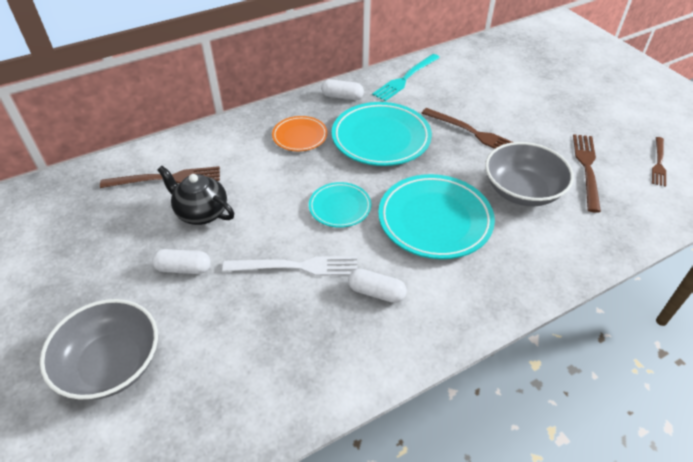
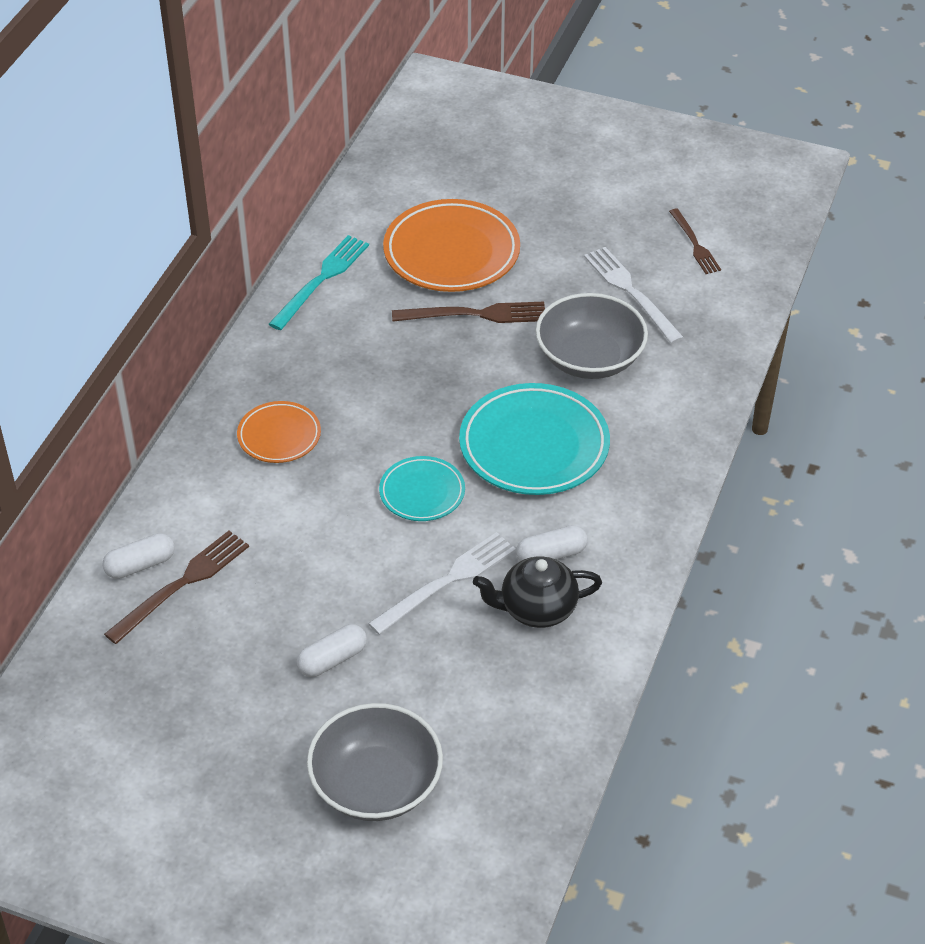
camera: 40 degrees left, 0 degrees up
black teapot [158,166,234,225] -> black teapot moved to [473,556,602,628]
white capsule [321,79,364,100] -> white capsule moved to [102,533,175,579]
turquoise plate [332,102,432,166] -> none
turquoise fork [372,54,440,101] -> turquoise fork turned 150 degrees counterclockwise [269,235,369,330]
brown fork [573,134,601,213] -> white fork [584,247,684,344]
none -> orange plate [383,199,520,292]

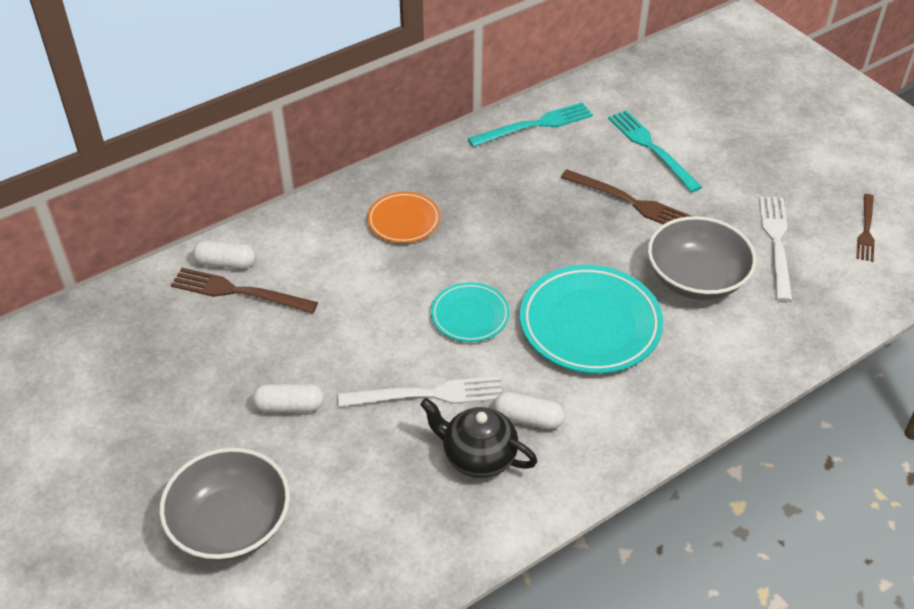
camera: 35 degrees right, 0 degrees up
brown fork [104,531,249,644] -> brown fork turned 150 degrees counterclockwise [171,268,318,314]
orange plate [383,199,520,292] -> turquoise fork [608,110,702,192]

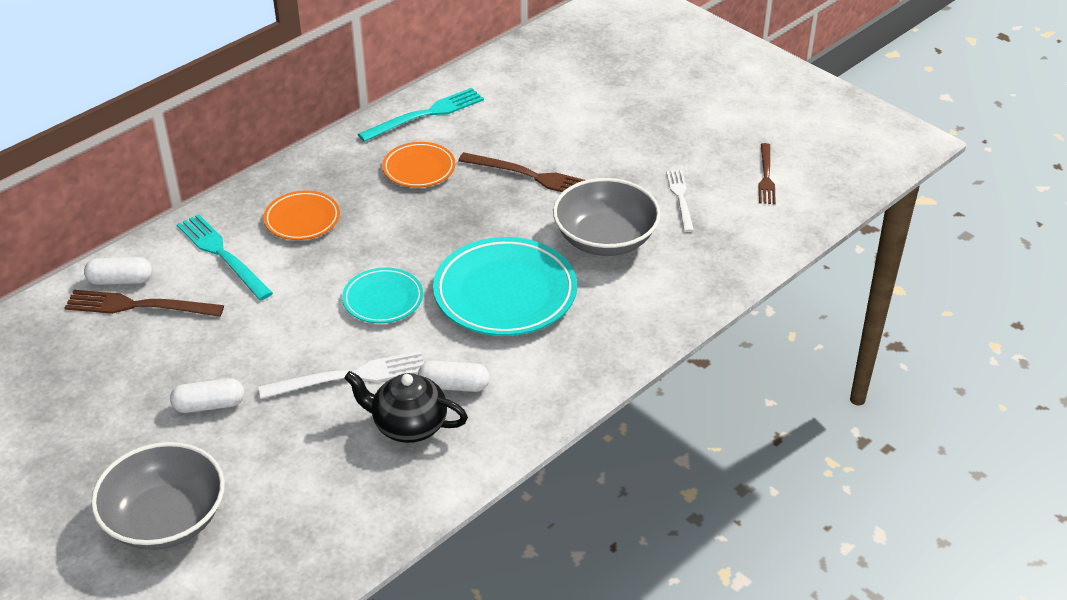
camera: 10 degrees left, 5 degrees down
turquoise fork [608,110,702,192] -> turquoise fork moved to [177,214,273,301]
white fork [759,196,792,302] -> white fork [666,170,694,232], size x0.66
none -> orange plate [382,142,456,188]

